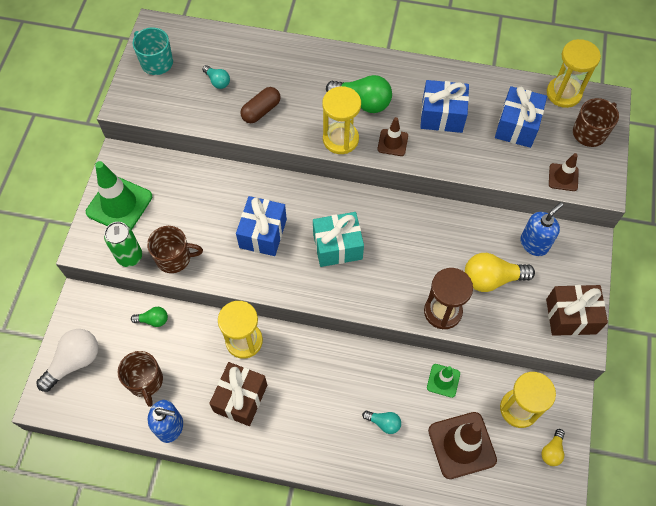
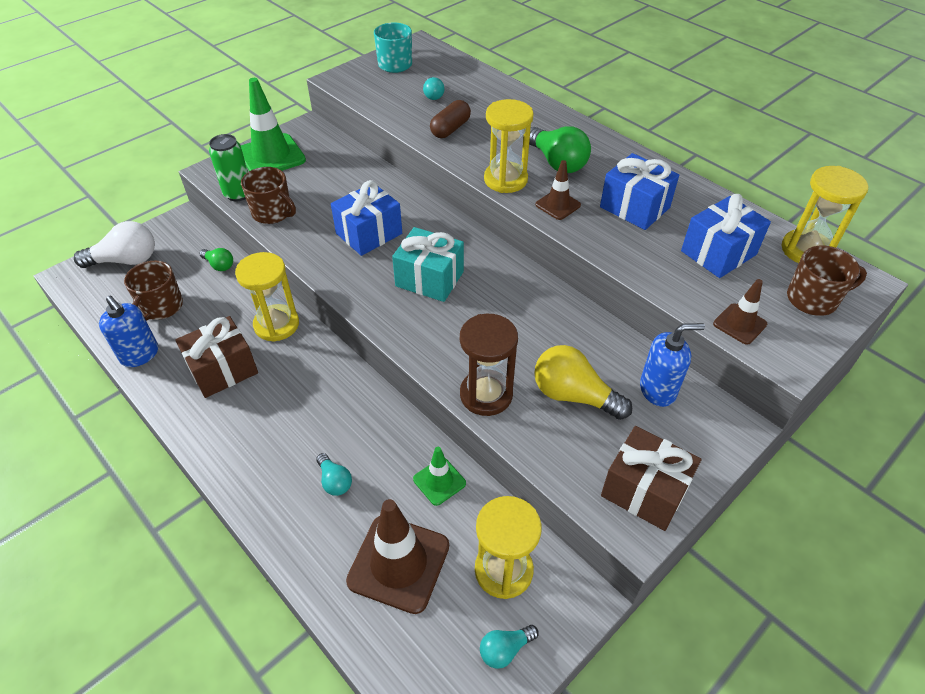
camera: 35 degrees right, 15 degrees down
brown capsule [241,87,280,123] -> brown capsule turned 45 degrees counterclockwise [430,100,471,138]
yellow light bulb [542,429,565,466] -> turquoise light bulb [480,625,539,669]

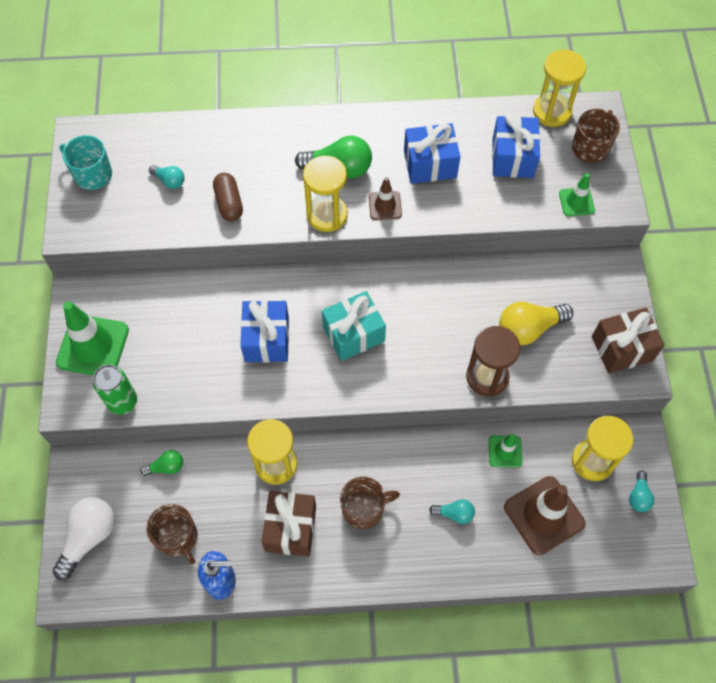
camera: 50 degrees left, 15 degrees up
brown mug [241,167,296,224] -> brown mug moved to [340,477,400,529]
blue soap dispenser [640,323,705,407] -> none
brown traffic cone [713,279,767,345] -> green traffic cone [559,173,595,216]

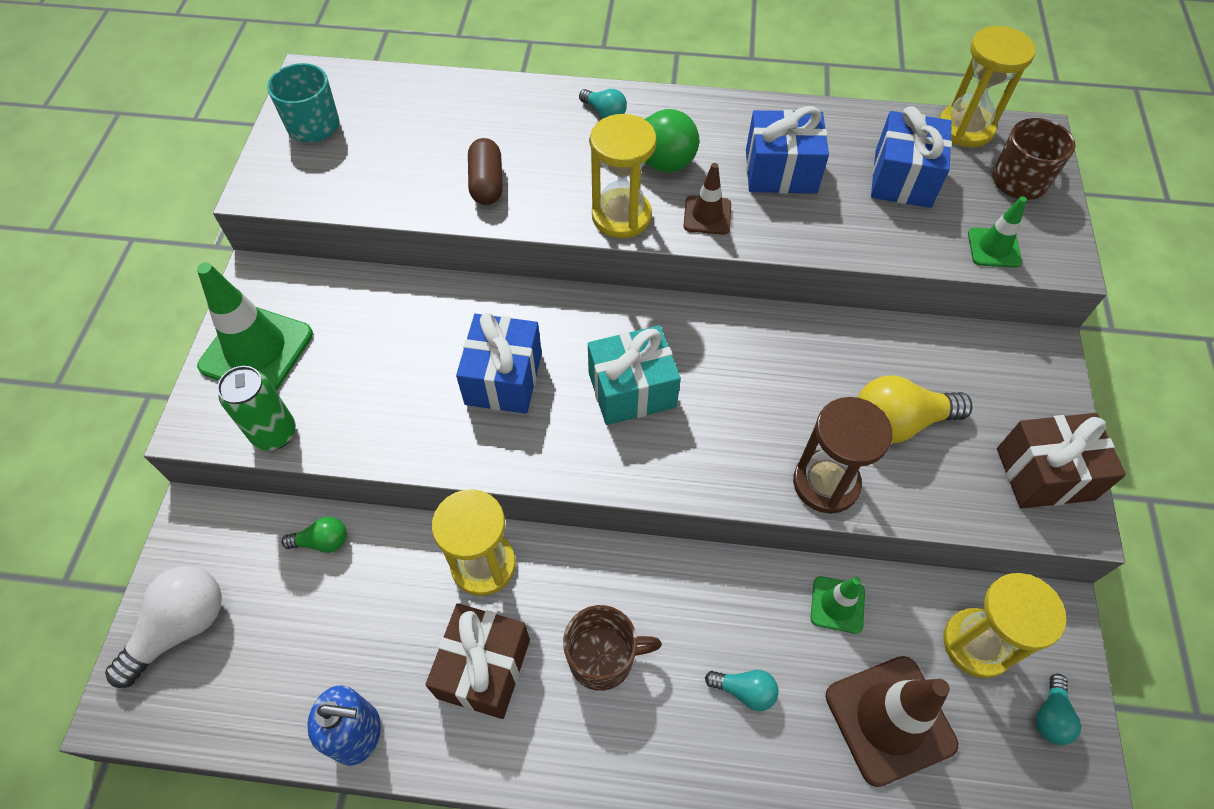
camera: 10 degrees right, 5 degrees down
brown mug [146,504,198,564] -> none
turquoise light bulb [149,165,185,189] -> turquoise light bulb moved to [579,89,627,118]

